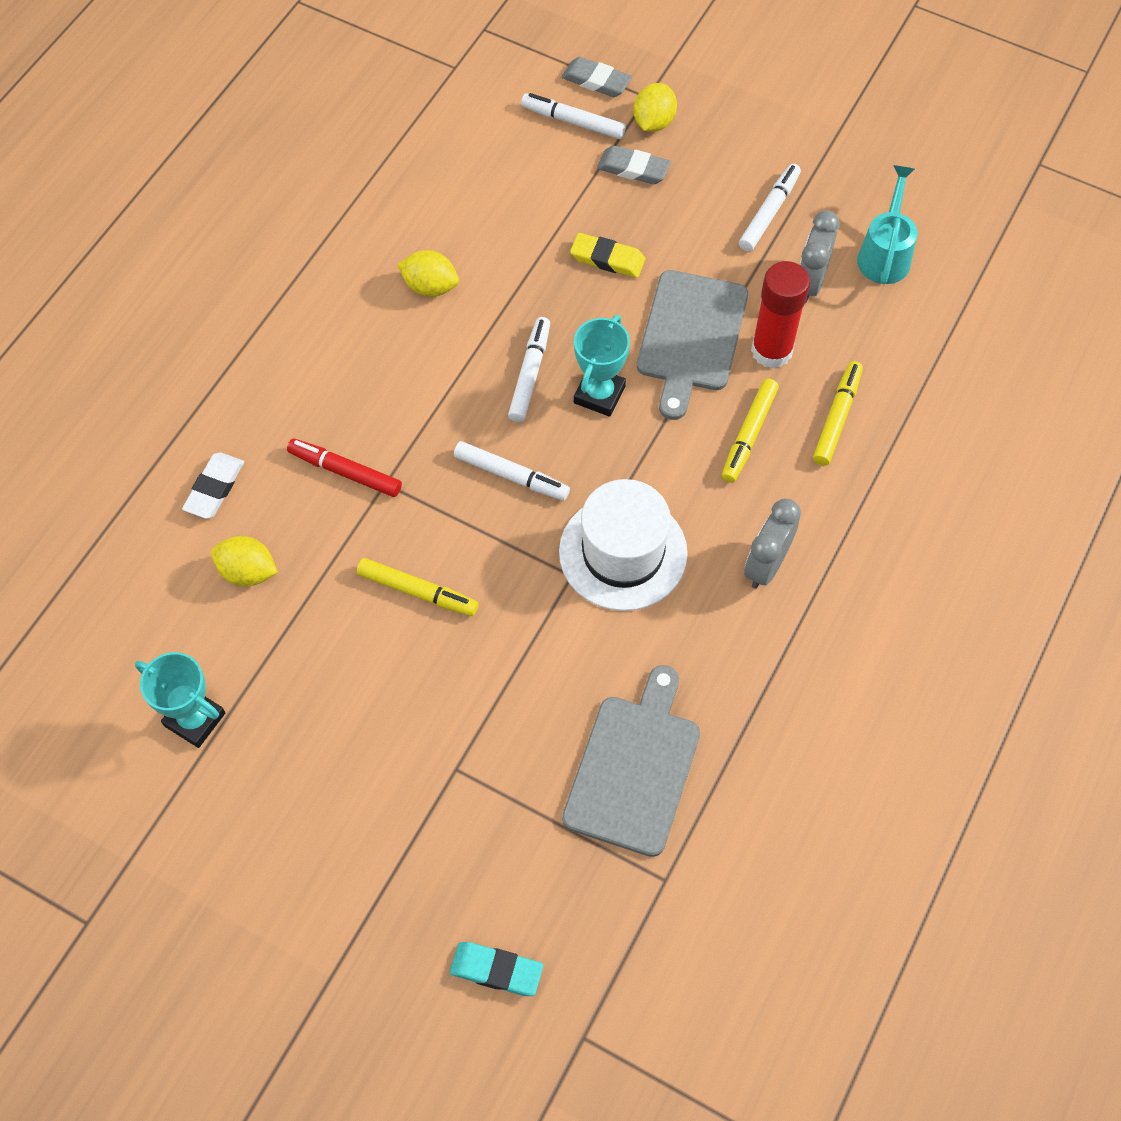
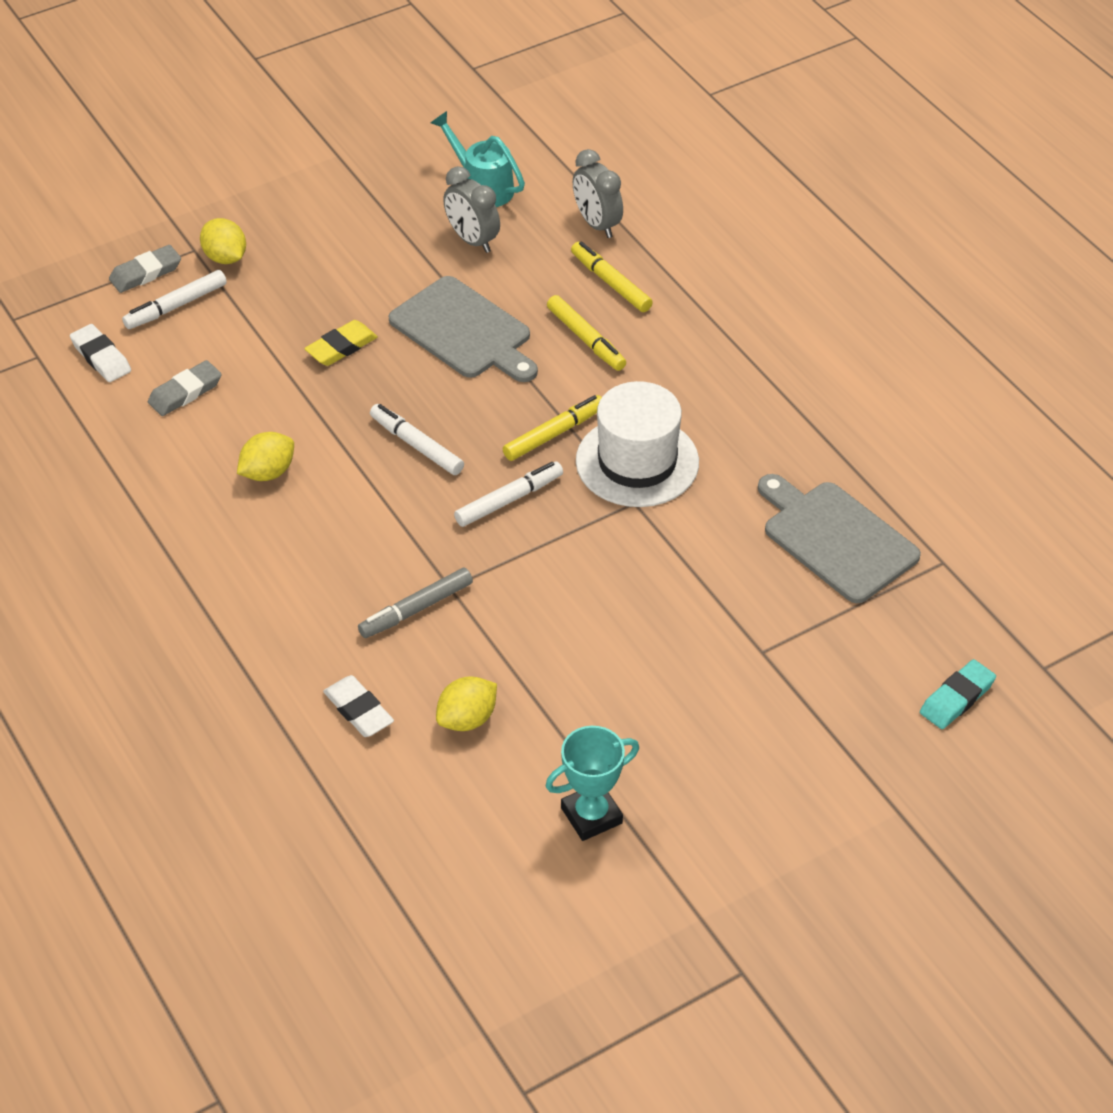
camera: 60 degrees left, 15 degrees down
red marker [287,439,402,497] -> grey marker [358,568,473,638]
yellow marker [357,558,478,616] -> yellow marker moved to [503,395,602,461]
turquoise trophy [574,315,630,417] -> none
grey eraser [597,145,671,184] -> grey eraser moved to [148,360,222,416]
white marker [739,164,801,251] -> none
grey clock [744,499,801,589] -> grey clock moved to [573,149,623,238]
red glue stick [751,261,810,369] -> none
none -> white eraser [70,324,131,382]

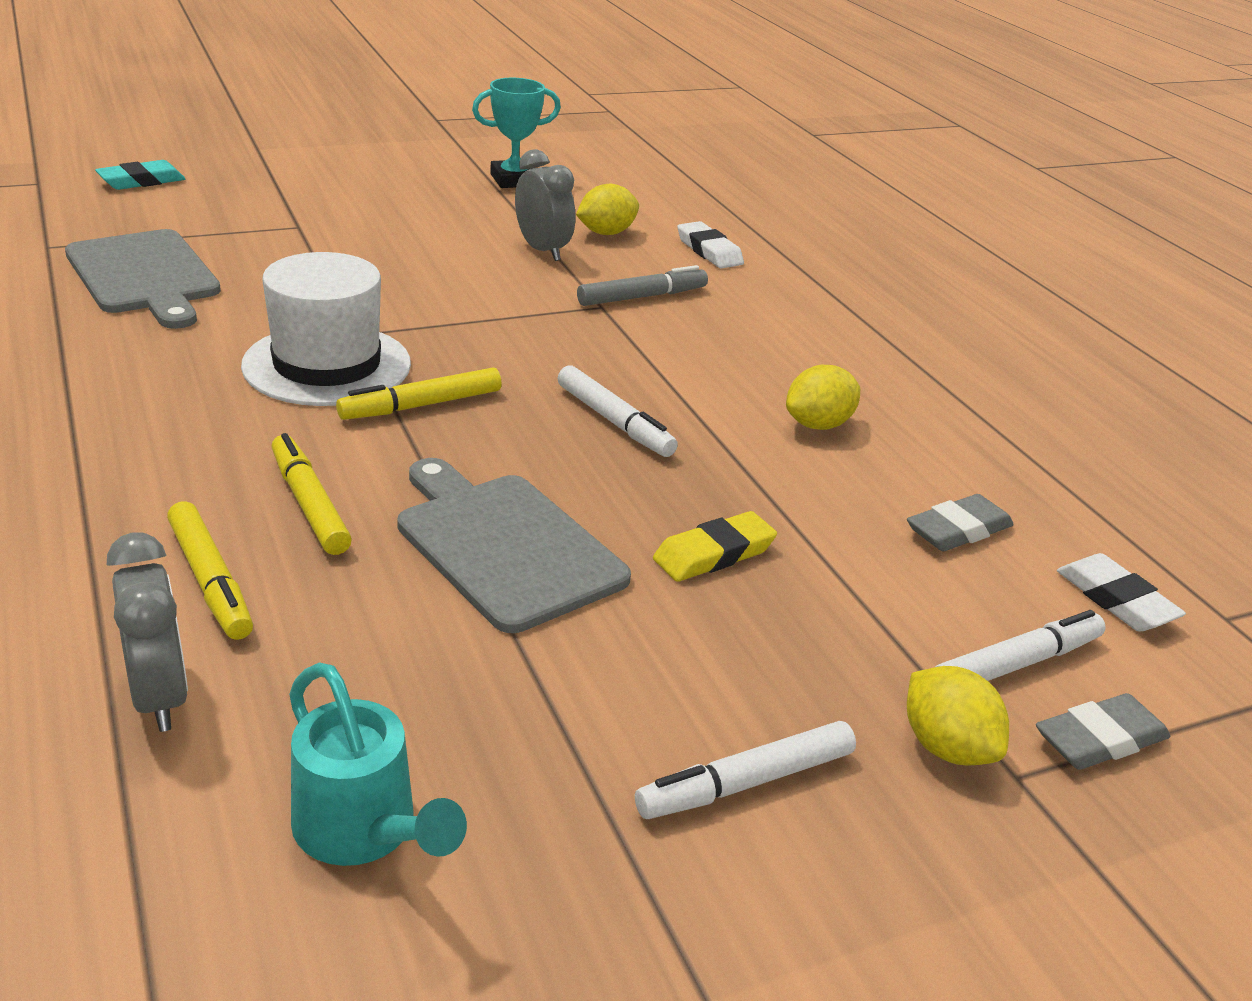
camera: 175 degrees left, 15 degrees down
grey clock [443,166,500,253] -> grey clock moved to [515,149,576,261]
white marker [454,462,563,527] -> white marker moved to [635,721,856,819]

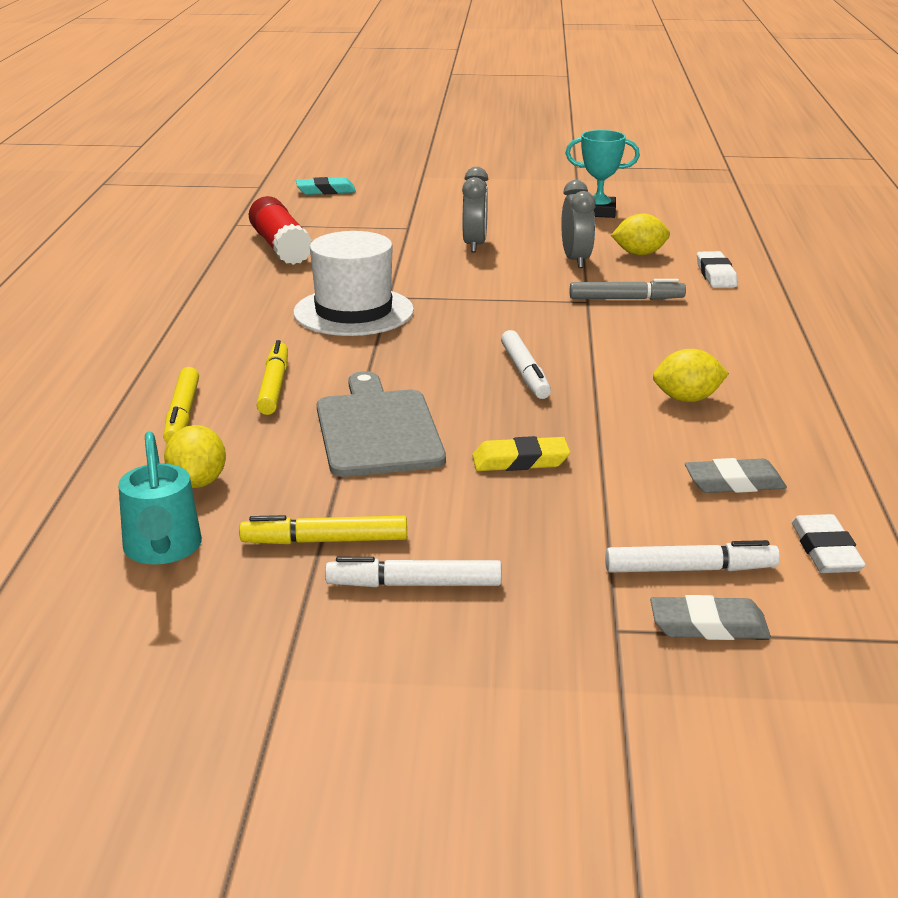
camera: 30 degrees right, 5 degrees down
grey cutting board [65,229,221,329] -> red glue stick [249,196,312,265]
grey clock [107,532,188,732] -> grey clock moved to [462,167,488,253]
yellow marker [336,367,502,420] -> yellow marker moved to [239,515,407,544]
yellow lemon [907,666,1009,765] -> yellow lemon moved to [164,425,226,488]

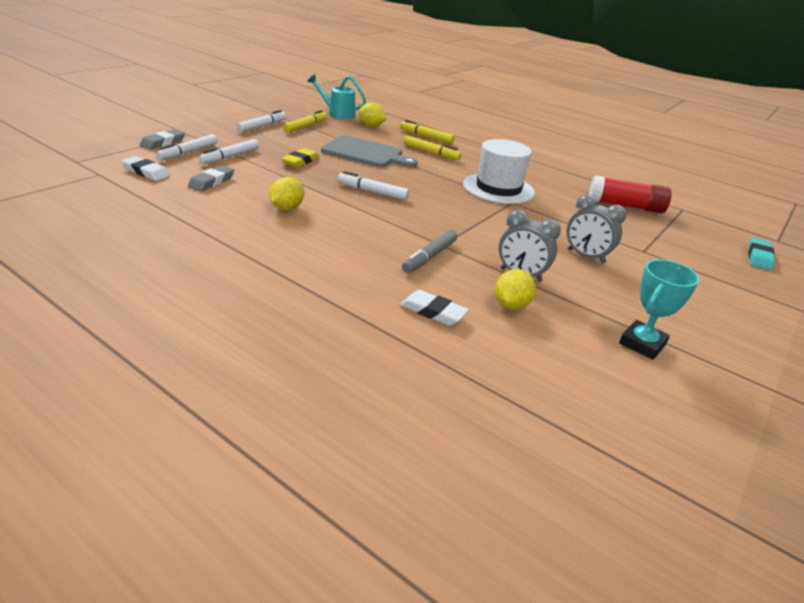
camera: 120 degrees right, 5 degrees up
none -> white marker [198,139,259,164]

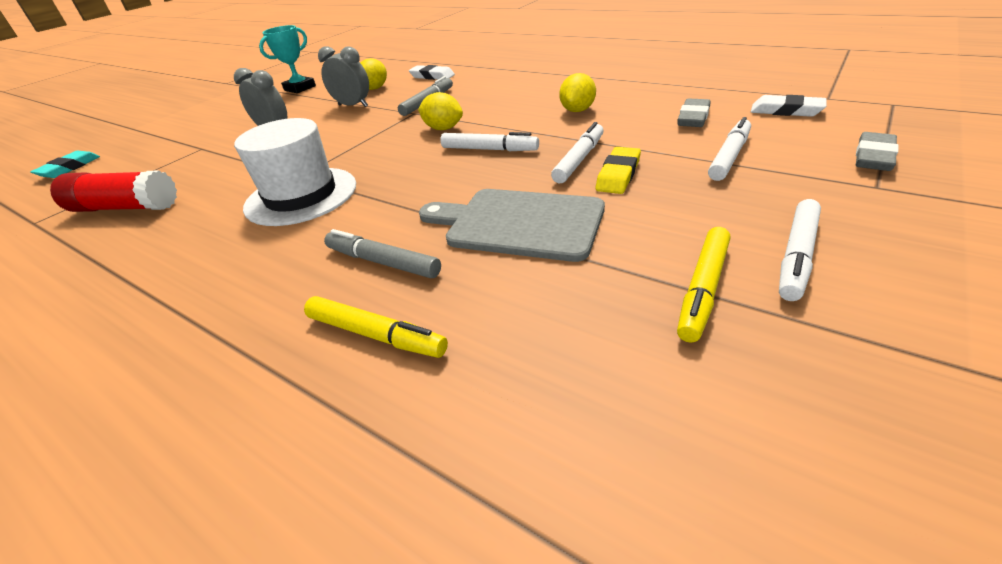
camera: 175 degrees left, 5 degrees up
white marker [156,134,218,160] -> white marker moved to [551,122,603,183]
turquoise watering can [307,74,366,119] -> none
yellow lemon [358,103,387,127] -> yellow lemon moved to [418,92,463,130]
yellow marker [404,136,462,160] -> grey marker [324,229,441,278]

